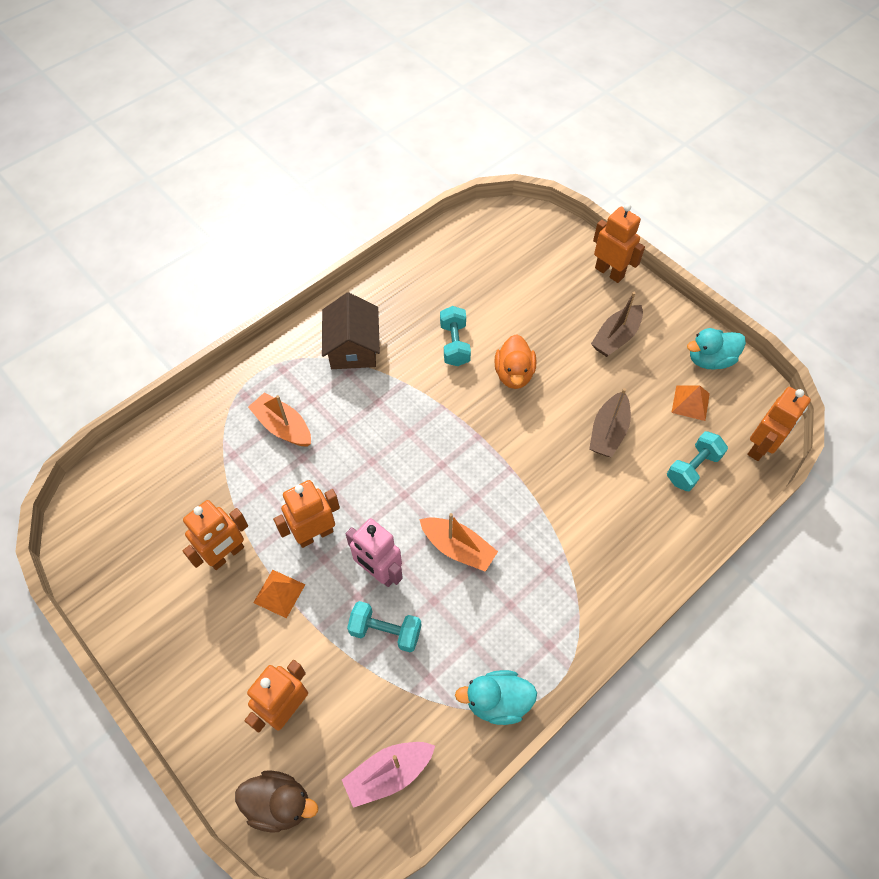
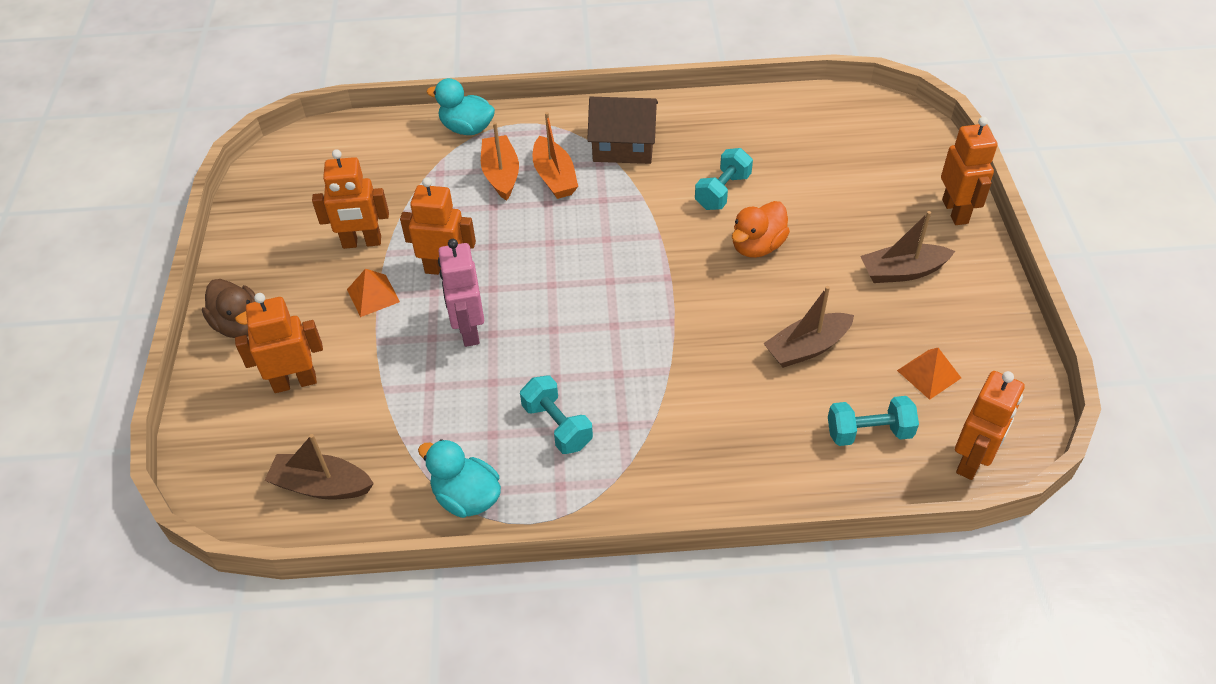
camera: 40 degrees right, 10 degrees down
brown duck [235,770,318,833] -> brown duck moved to [202,279,256,338]
brown house [322,292,380,369] -> brown house turned 60 degrees clockwise [587,97,658,164]
pink boat [342,742,435,808] -> brown boat [264,434,374,500]
turquoise dumbbell [347,601,421,653] -> turquoise dumbbell moved to [520,376,593,454]
orange boat [419,513,498,572] -> orange boat moved to [532,112,578,199]
turquoise duck [687,328,746,369] -> turquoise duck moved to [426,78,495,135]
orange robot [747,387,811,461] -> orange robot turned 45 degrees counterclockwise [955,371,1025,480]

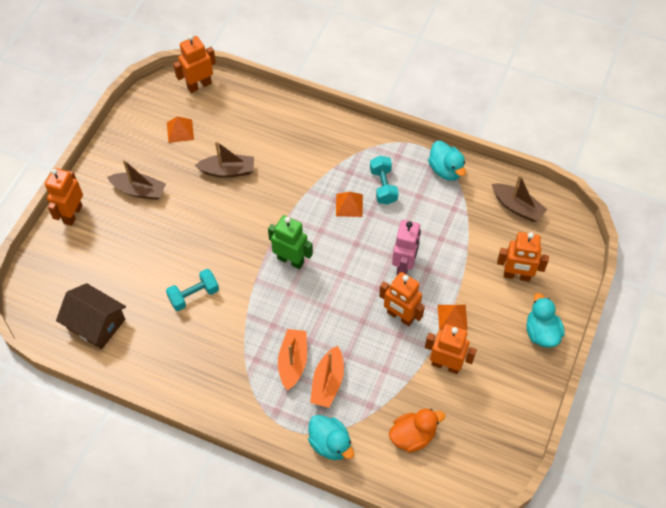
camera: 155 degrees left, 10 degrees up
brown duck [202,279,256,338] -> turquoise duck [526,293,565,348]
brown house [587,97,658,164] -> brown house moved to [56,283,126,349]
orange duck [732,201,790,258] -> orange duck moved to [389,409,445,453]
turquoise dumbbell [828,396,919,446] -> none
none -> green robot [268,215,313,269]
none -> orange pyramid [336,192,363,217]

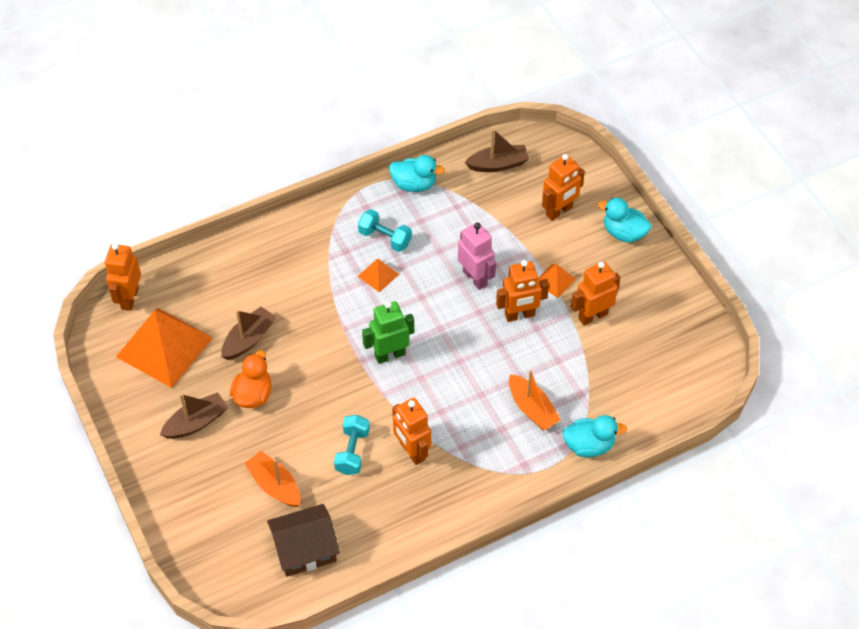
camera: 50 degrees left, 5 degrees down
orange robot [45,168,83,226] -> orange robot moved to [392,398,431,465]
orange pyramid [167,116,194,143] -> orange pyramid [116,308,213,388], size x2.25
orange boat [278,329,307,391] -> orange boat moved to [244,451,300,507]
orange duck [389,409,445,453] -> orange duck moved to [230,350,272,408]

